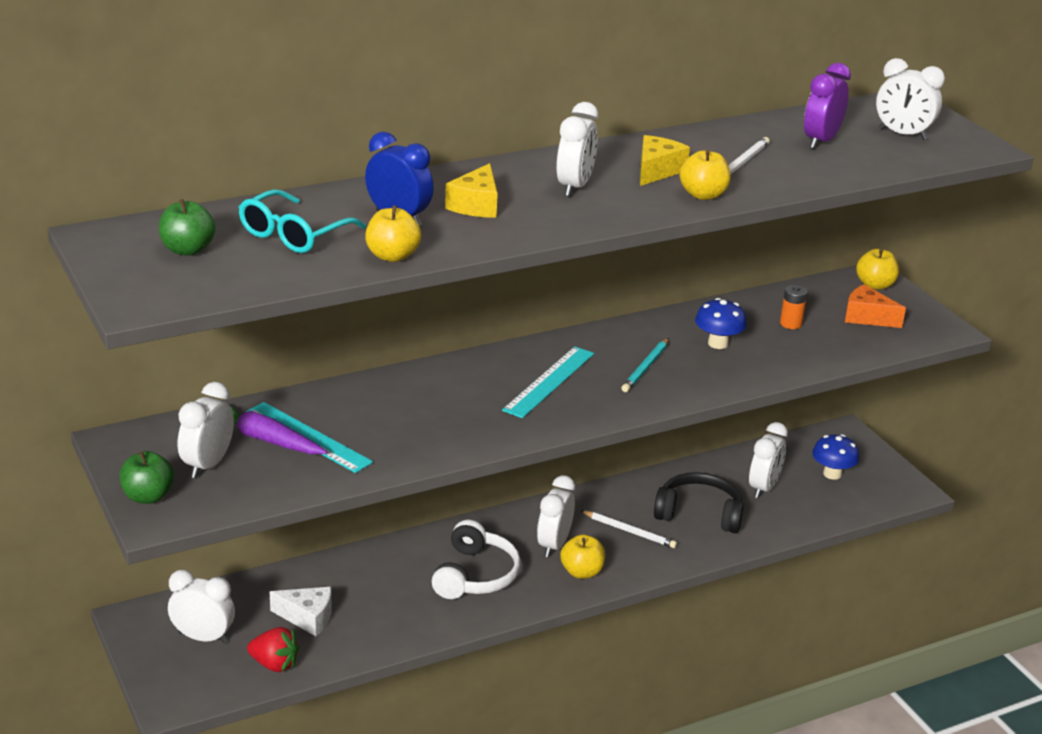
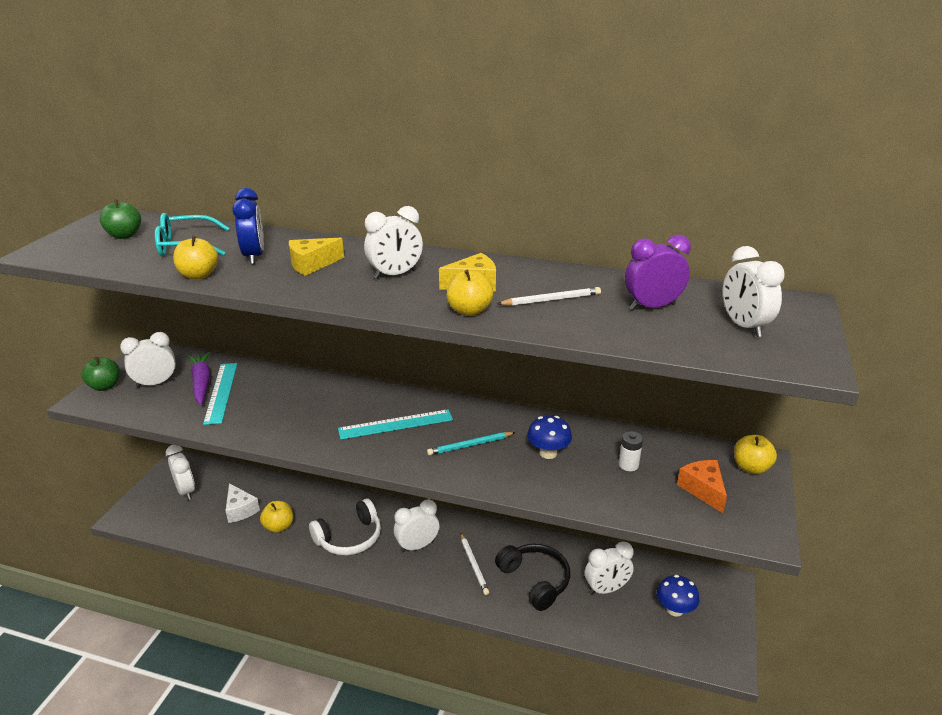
camera: 45 degrees right, 0 degrees up
red strawberry [247,627,300,672] -> none
yellow apple [560,534,605,579] -> yellow apple moved to [260,501,293,533]
orange battery [780,285,807,329] -> white battery [619,431,643,471]

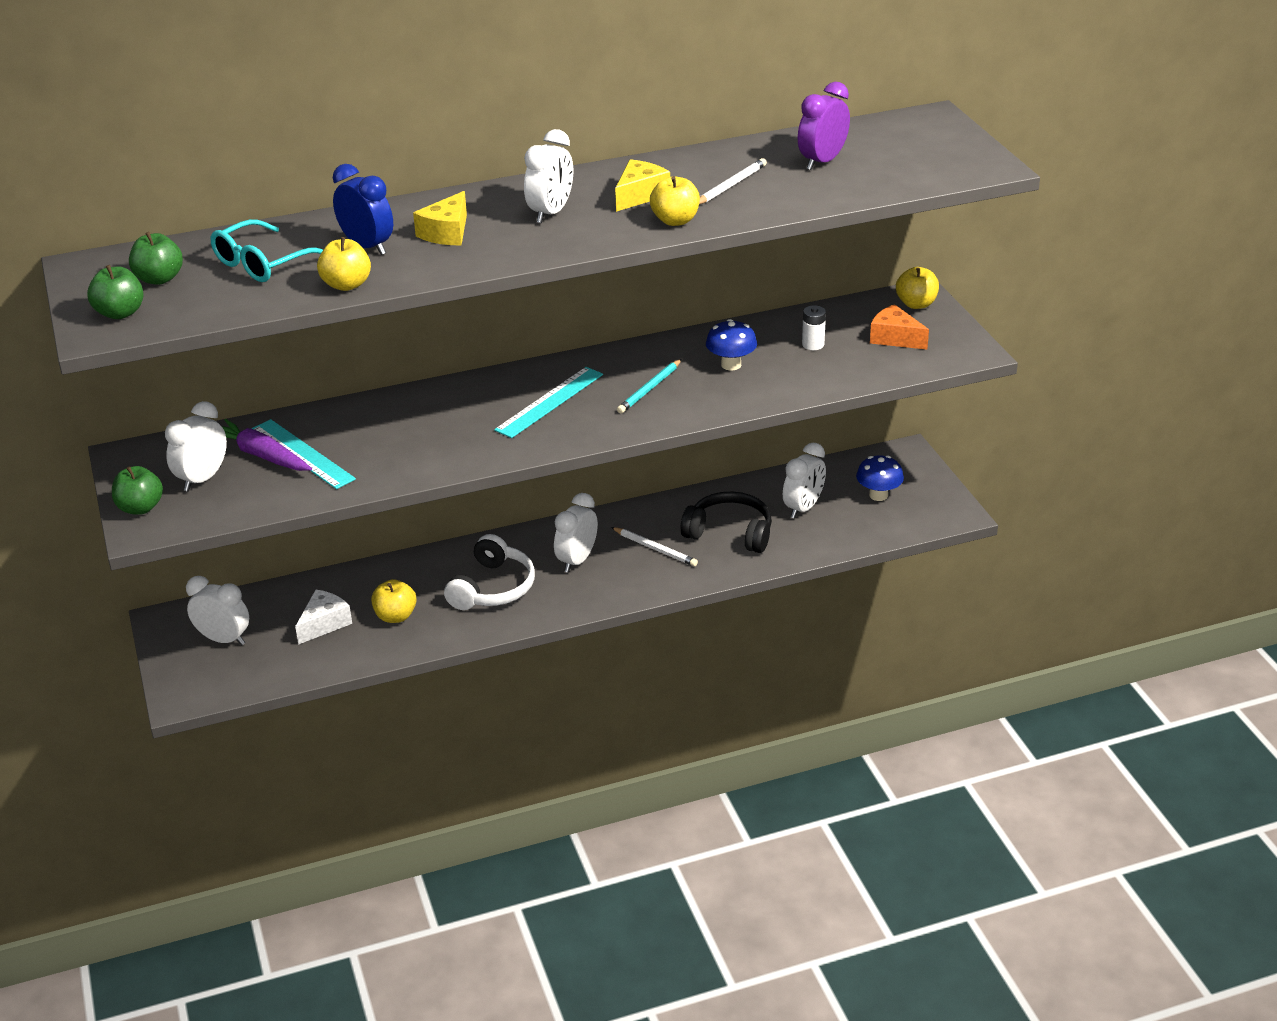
camera: 35 degrees left, 5 degrees up
white cheese [225,483,260,523] -> white cheese turned 75 degrees counterclockwise [295,590,352,645]
white clock [723,246,785,337] -> none
none -> green apple [87,265,143,319]

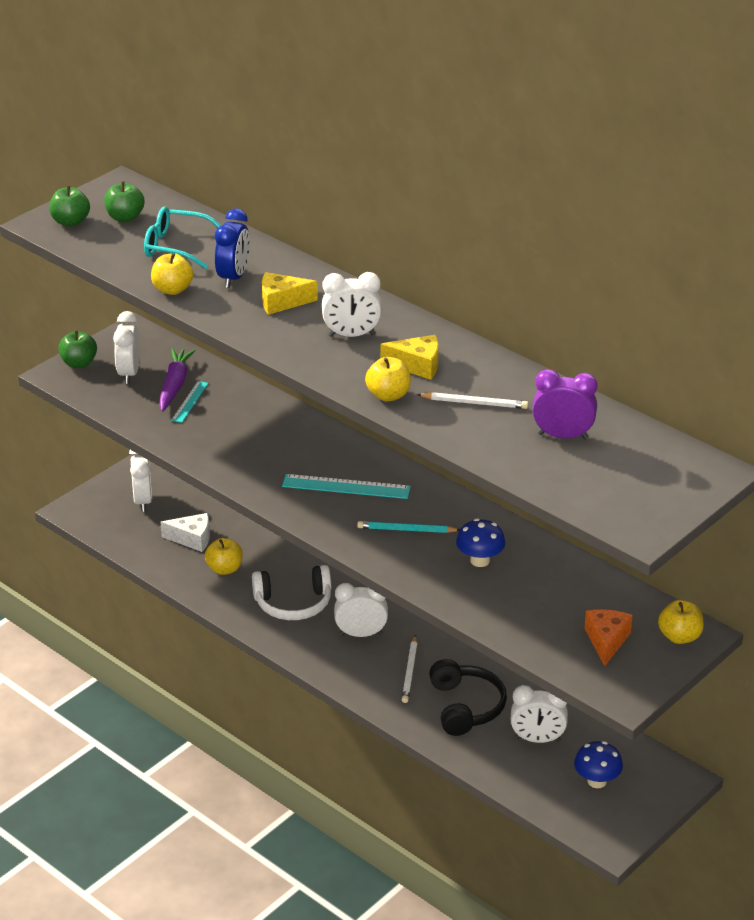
camera: 60 degrees right, 0 degrees up
white clock [165,401,227,492] -> white clock turned 90 degrees counterclockwise [113,311,140,384]
turquoise ruler [252,419,356,489] -> turquoise ruler [171,381,208,423], size x0.60
white battery [802,305,826,350] -> none

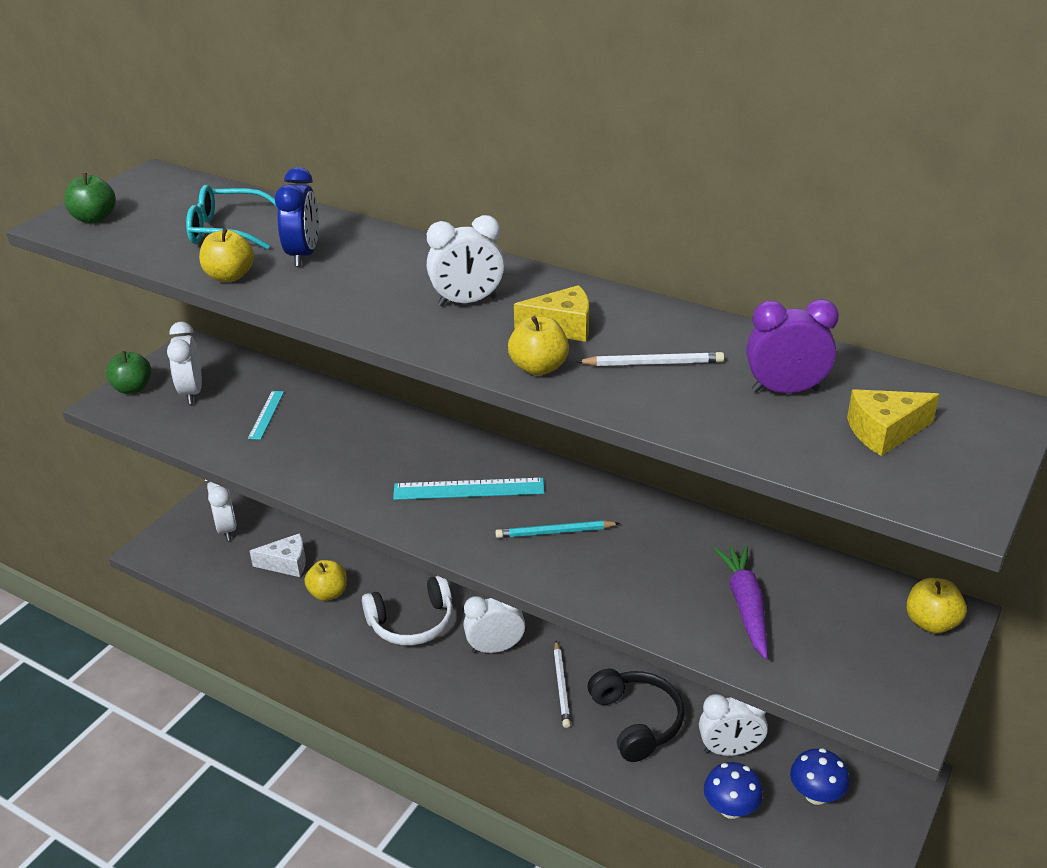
camera: 10 degrees left, 0 degrees up
green apple [104,181,145,222] -> none
purple carrot [159,348,196,412] -> purple carrot moved to [714,545,768,659]
yellow cheese [262,272,318,315] -> yellow cheese moved to [847,389,940,456]
blue mushroom [456,518,505,567] -> blue mushroom moved to [704,762,763,819]
orange cheese [585,609,633,666] -> none

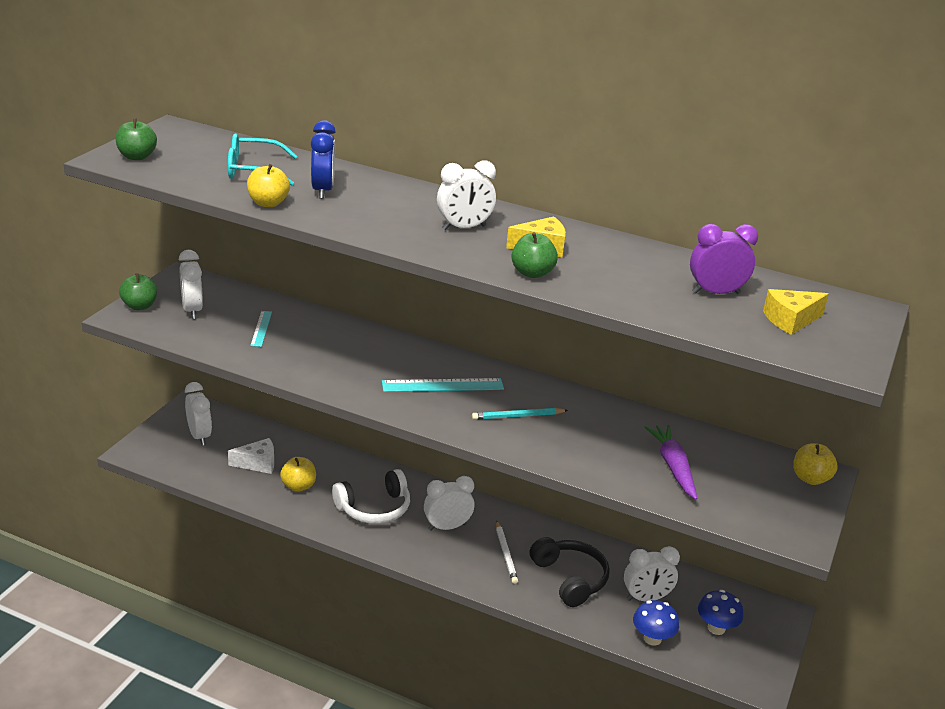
camera: 10 degrees left, 5 degrees down
yellow apple [508,316,569,376] -> green apple [512,232,558,278]
white pencil [576,352,724,366] -> none

